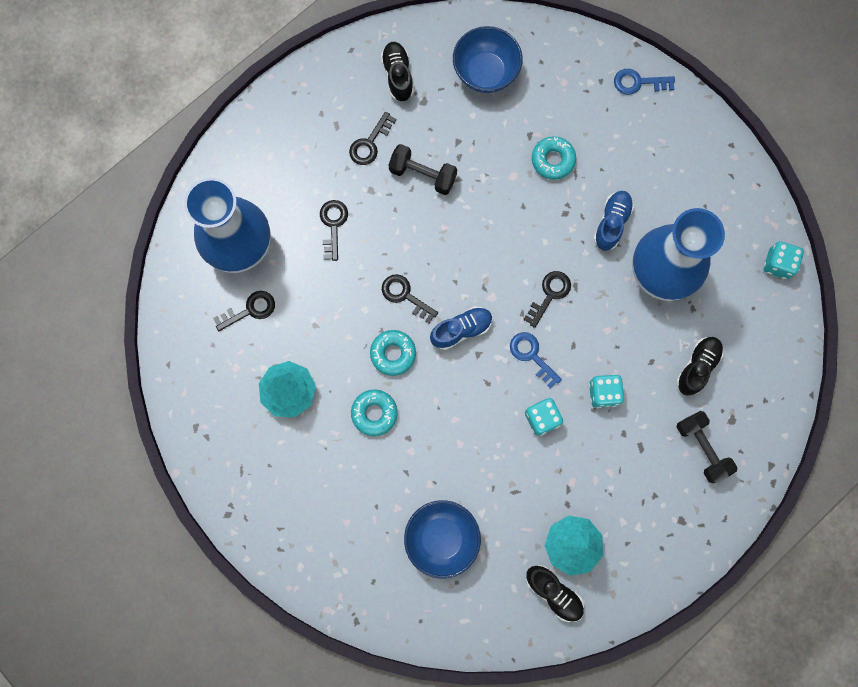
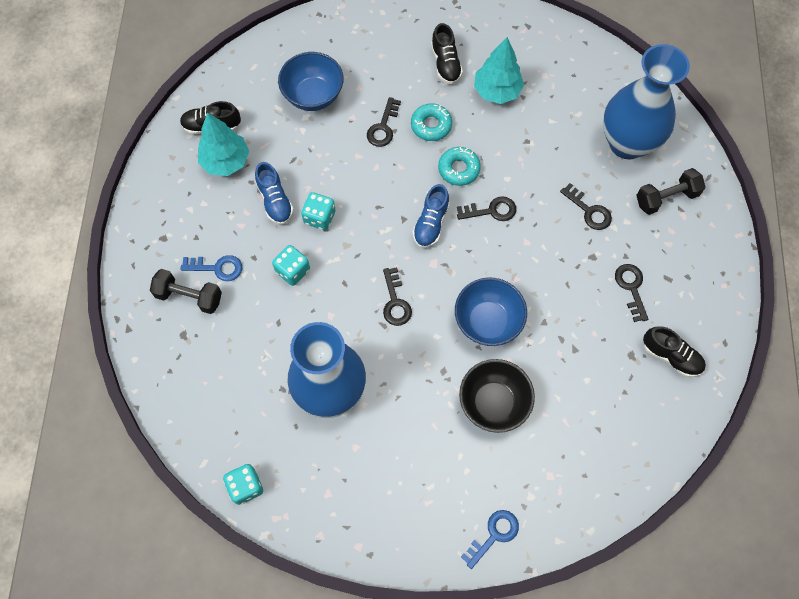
camera: 135 degrees right, 10 degrees down
black key [213,291,275,331] -> black key moved to [367,97,401,147]
black dumbbell [389,144,457,195] -> black dumbbell moved to [636,168,705,215]
blue bowl [453,26,523,93] -> blue bowl moved to [455,278,527,346]
blue key [510,332,562,389] -> blue key moved to [180,255,242,281]
turquoise donut [532,136,576,180] -> black bowl [459,359,535,433]
blue shoe [593,191,634,251] -> blue shoe moved to [255,162,294,225]
black shoe [676,337,723,396] -> black shoe moved to [431,23,463,84]

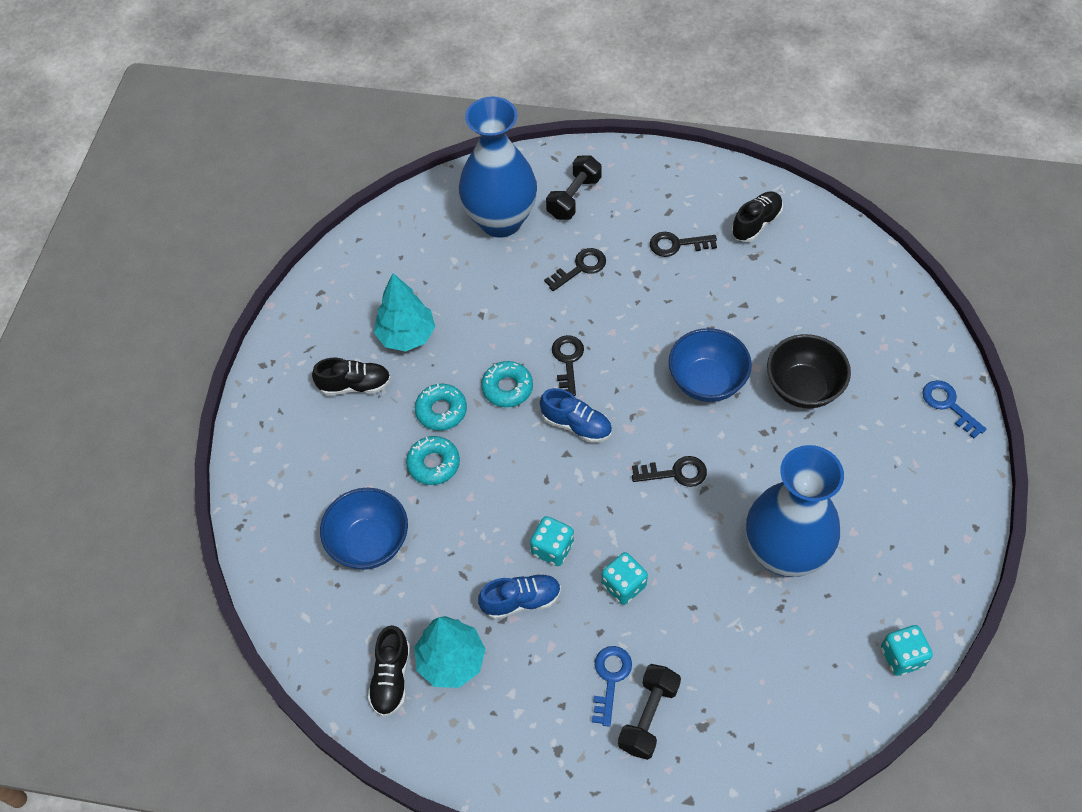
camera: 80 degrees left, 10 degrees down
black key [367,97,401,147] -> turquoise donut [406,436,460,485]
black dumbbell [636,168,705,215] -> black dumbbell turned 45 degrees clockwise [546,155,602,220]

